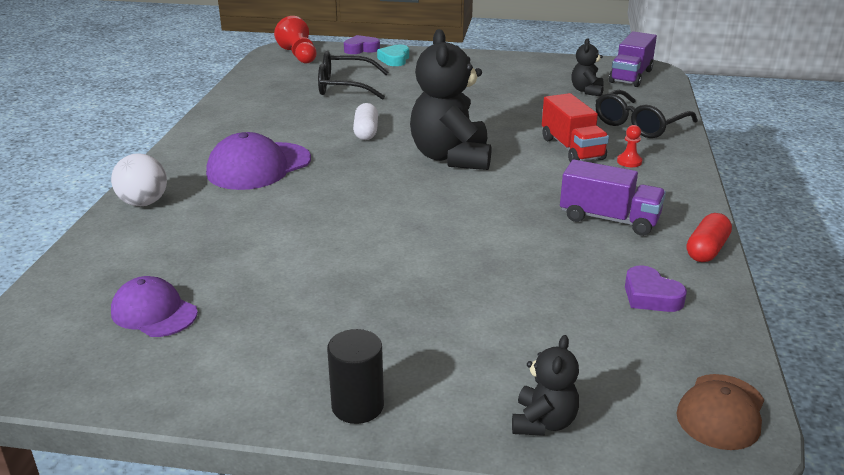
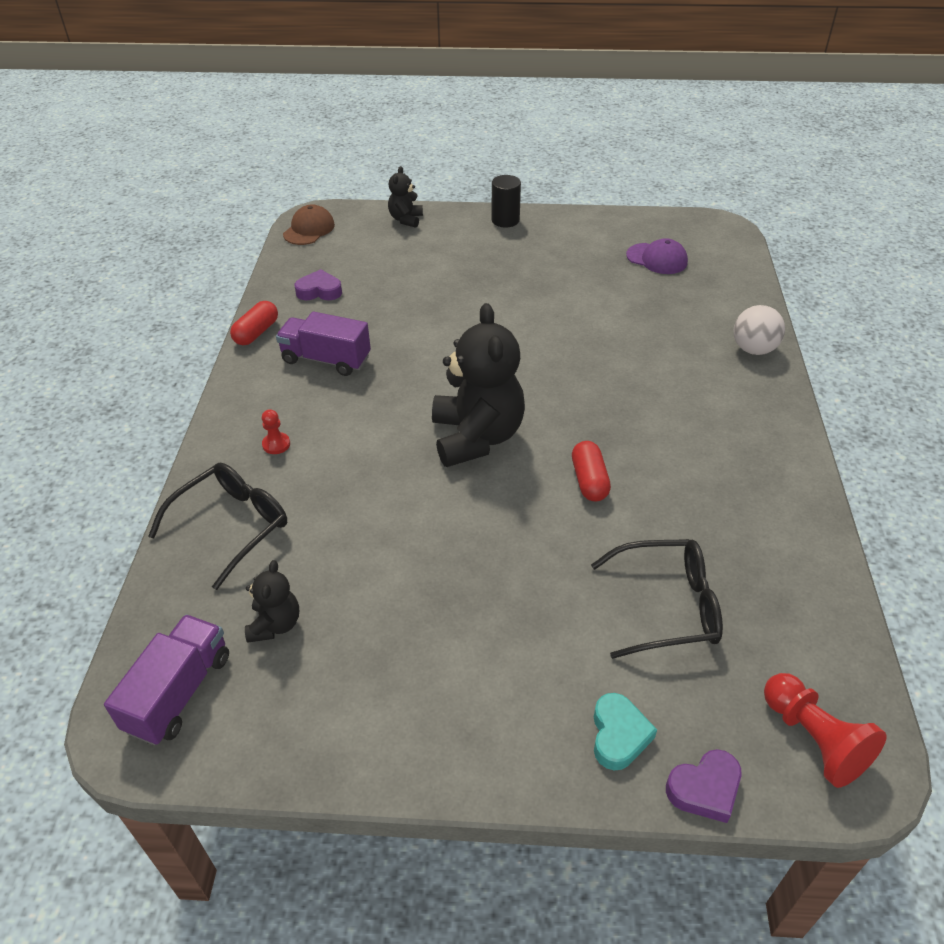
camera: 175 degrees right, 15 degrees up
purple cap [206,132,311,190] -> none
white capsule [353,103,378,140] -> red capsule [572,441,611,501]
red truck [542,93,609,162] -> none
purple heart [625,265,687,312] -> purple heart turned 45 degrees counterclockwise [295,269,342,300]

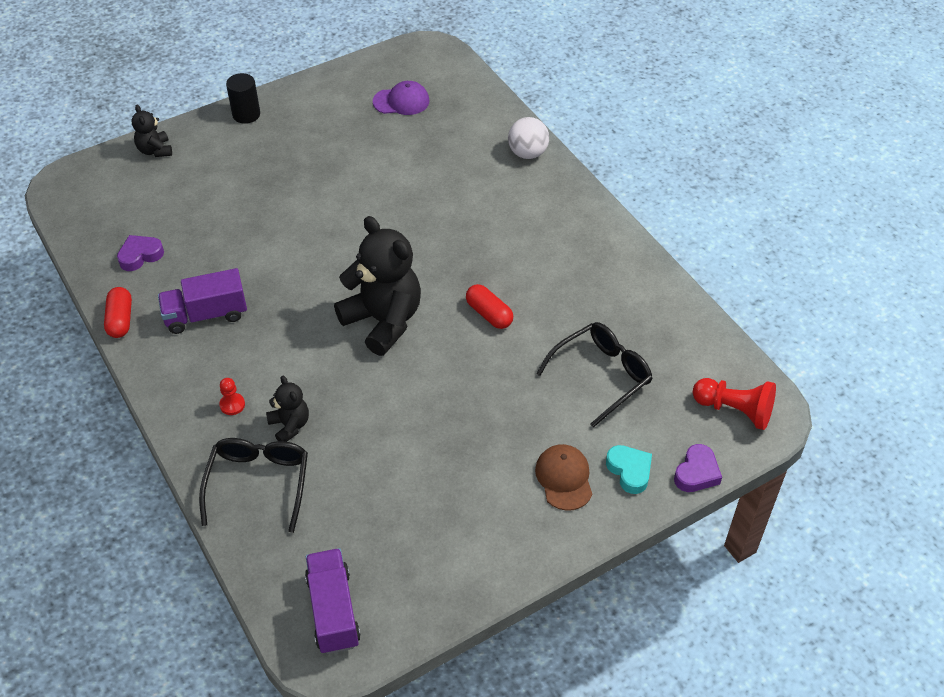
camera: 35 degrees left, 5 degrees up
black teddy bear [245,560,299,643] -> black teddy bear moved to [266,376,309,442]
brown cap [283,205,335,245] -> brown cap moved to [535,444,592,511]

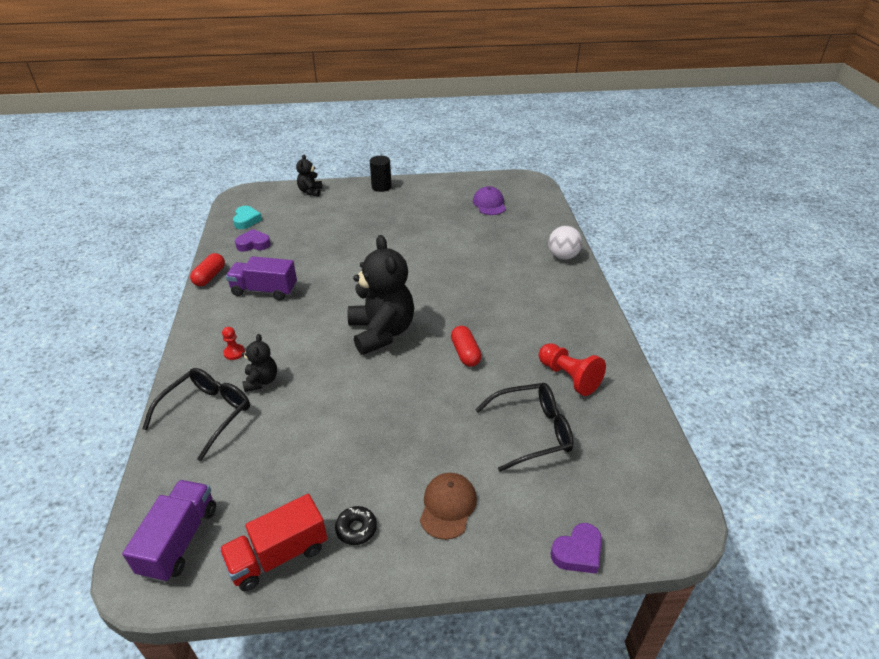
camera: 25 degrees right, 10 degrees down
purple cap [373,81,430,115] -> purple cap turned 120 degrees counterclockwise [473,186,506,215]
turquoise heart [606,445,652,494] -> turquoise heart moved to [233,206,262,229]
red pawn [693,378,776,430] -> red pawn moved to [539,343,606,396]
none -> red truck [219,494,327,591]
none -> black donut [335,506,377,545]

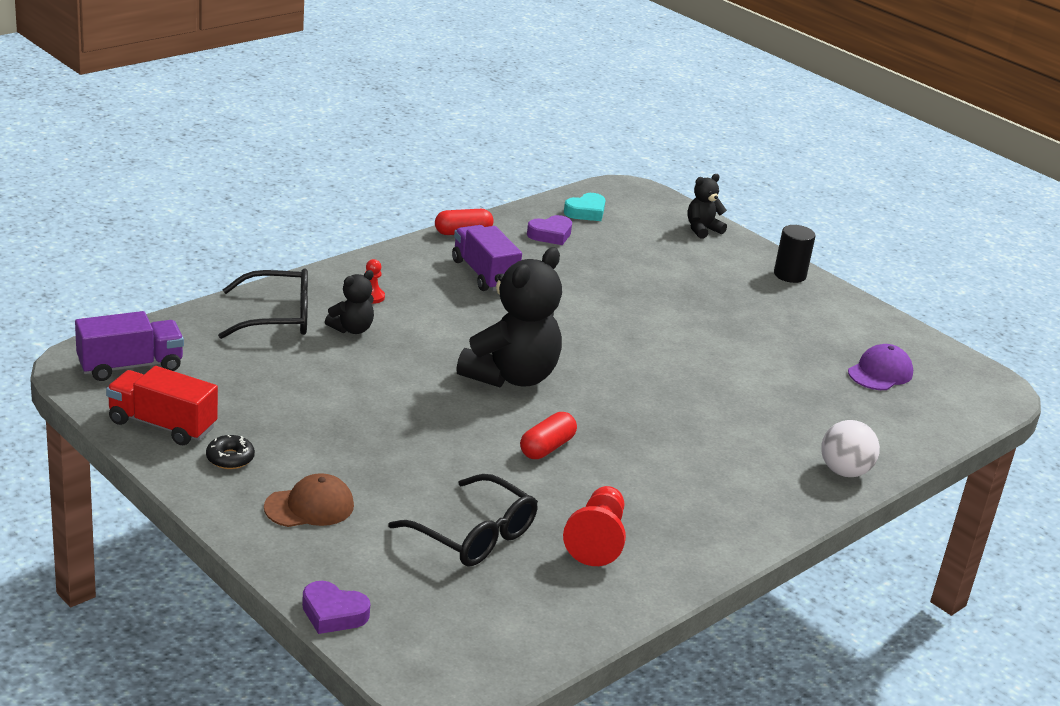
camera: 50 degrees right, 10 degrees down
purple heart [235,229,271,252] -> purple heart turned 105 degrees clockwise [527,215,572,245]

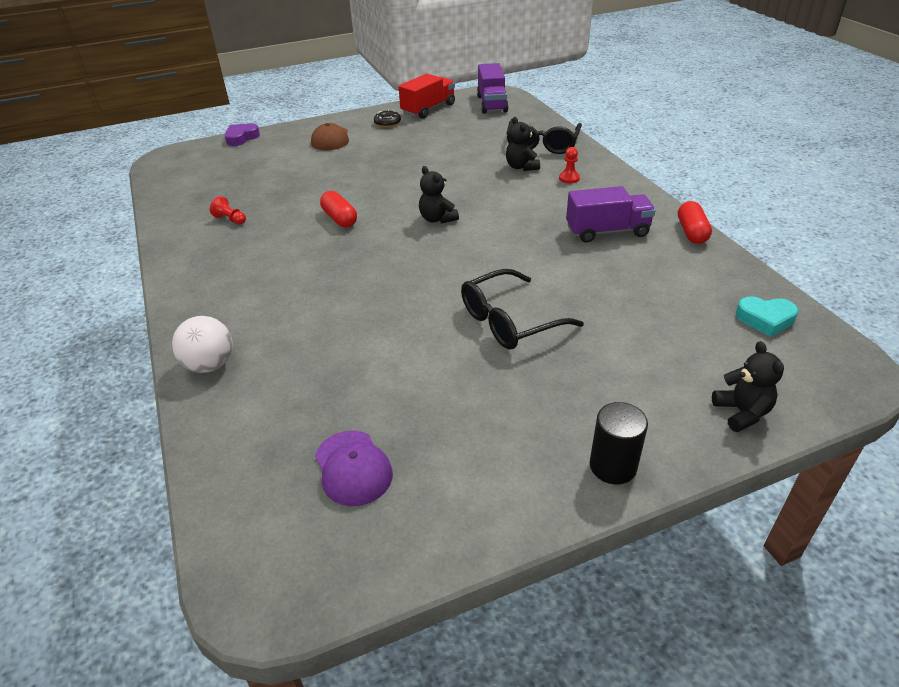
camera: 115 degrees right, 10 degrees up
black glasses [388,474,538,567] -> black glasses moved to [461,269,584,349]
black teddy bear [456,247,562,388] -> black teddy bear [419,166,459,224], size x0.49
purple heart [527,215,572,245] -> none
red pawn [563,486,626,566] -> red pawn [210,196,246,225], size x0.53
turquoise heart [564,193,606,221] -> turquoise heart turned 60 degrees counterclockwise [736,296,798,337]

